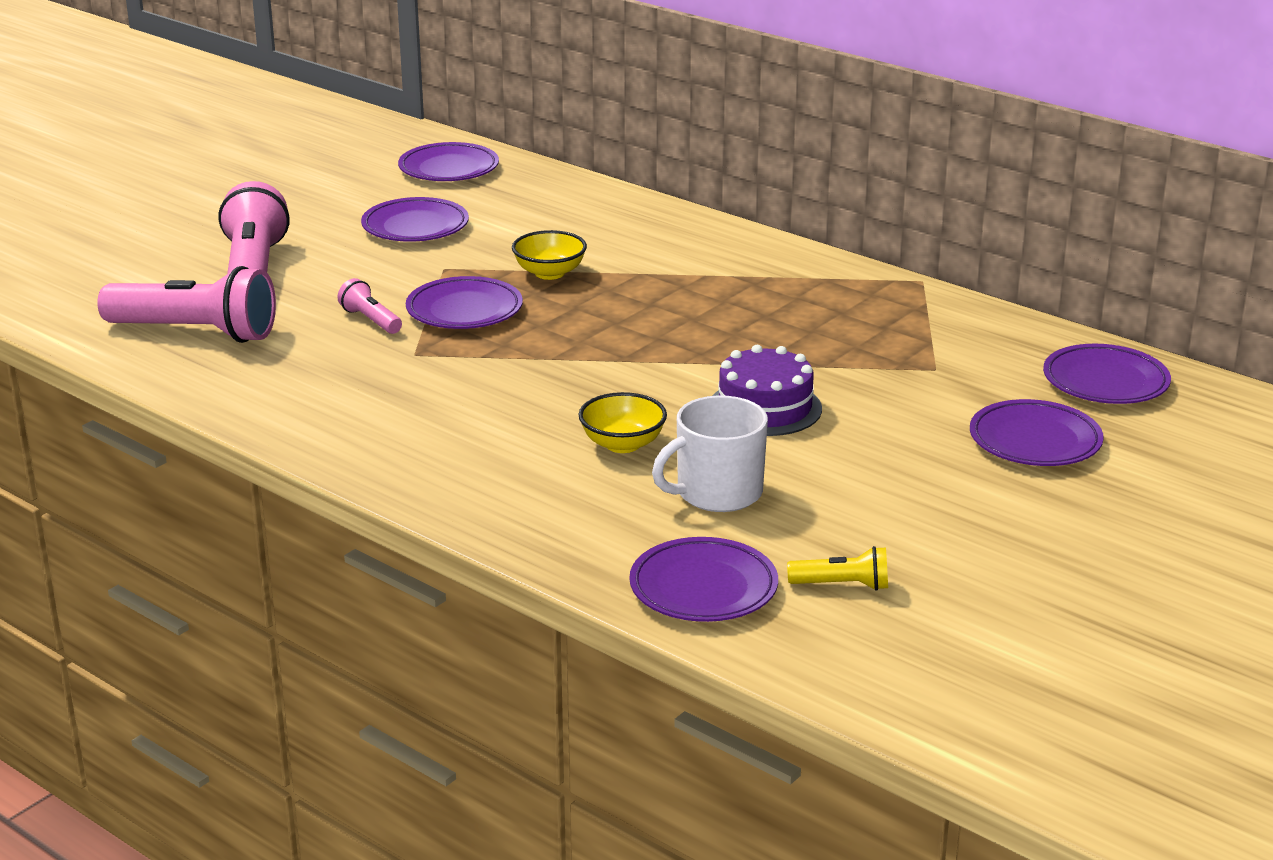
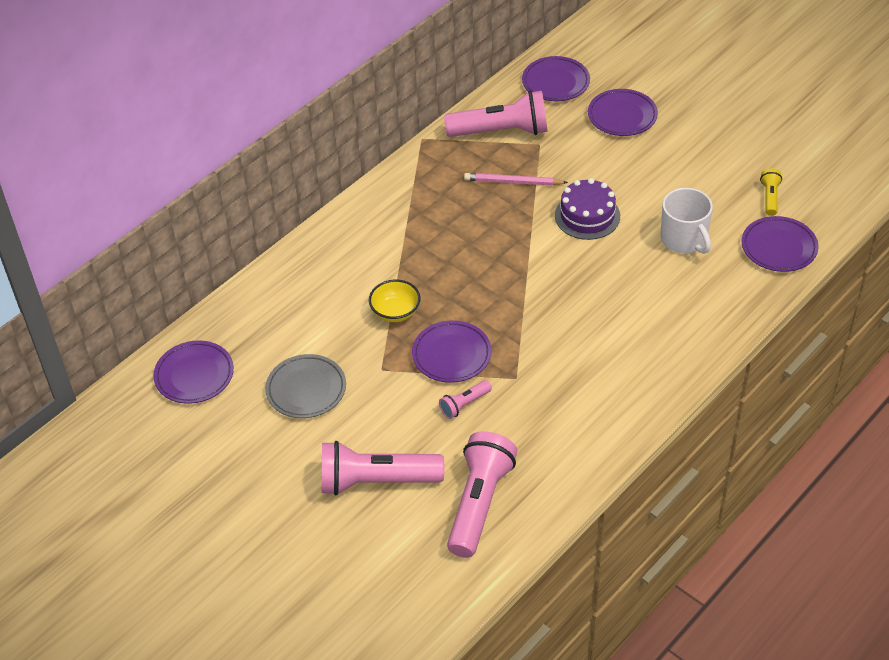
camera: 85 degrees left, 20 degrees up
purple plate [361,197,469,242] -> grey plate [265,354,346,418]
yellow bowl [578,392,667,453] -> none
none -> pink flashlight [444,90,547,137]
none -> pink pencil [464,173,568,186]

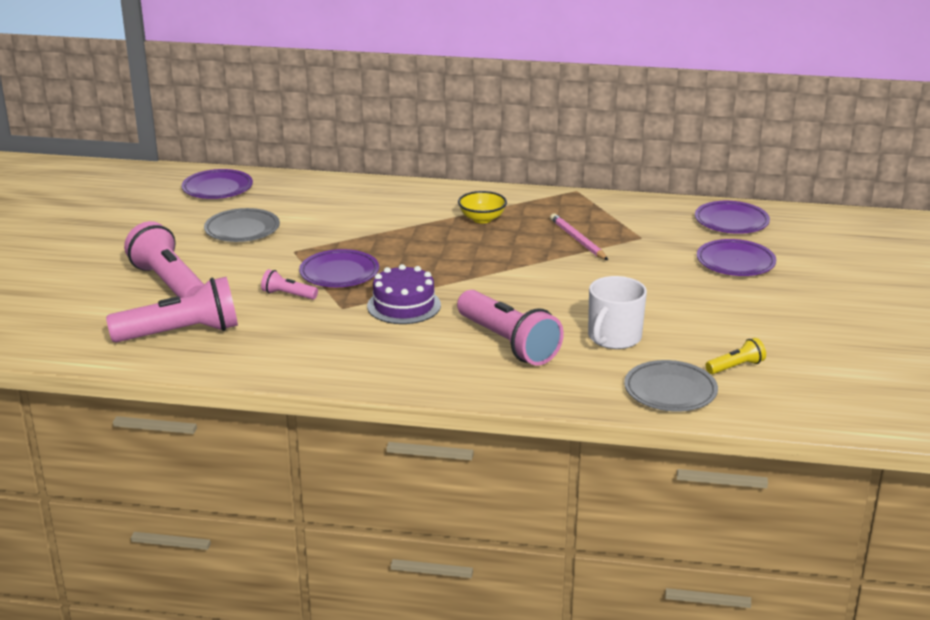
camera: 55 degrees right, 20 degrees down
yellow bowl [369,280,421,322] -> yellow bowl moved to [458,191,507,223]
pink flashlight [444,90,547,137] -> pink flashlight moved to [457,290,564,365]
purple cake [555,178,620,240] -> purple cake moved to [367,264,441,324]
purple plate [742,216,818,272] -> grey plate [624,360,718,411]

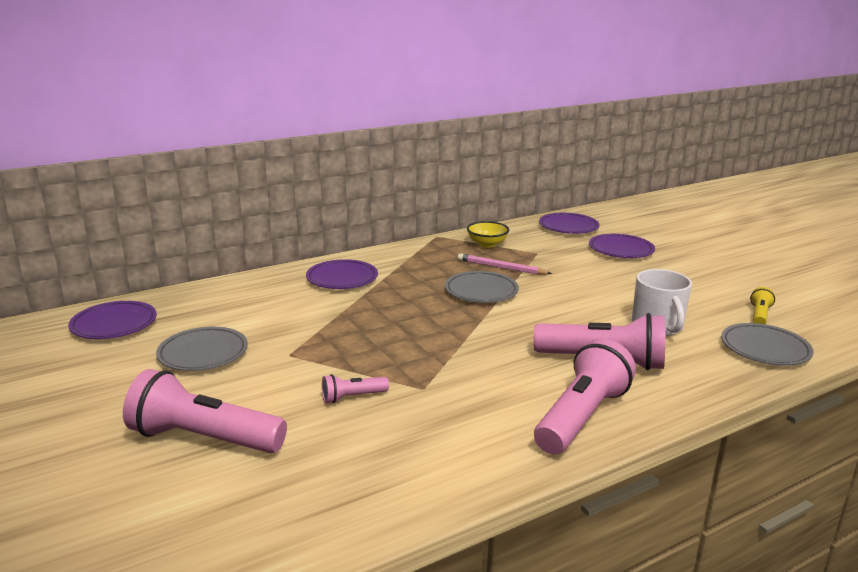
camera: 40 degrees left, 5 degrees down
pink flashlight [106,277,238,343] -> pink flashlight moved to [534,338,636,455]
purple plate [299,249,379,287] -> purple plate moved to [306,259,378,289]
purple cake [367,264,441,324] -> none
yellow bowl [458,191,507,223] -> yellow bowl moved to [467,221,509,248]
none -> grey plate [445,271,519,303]

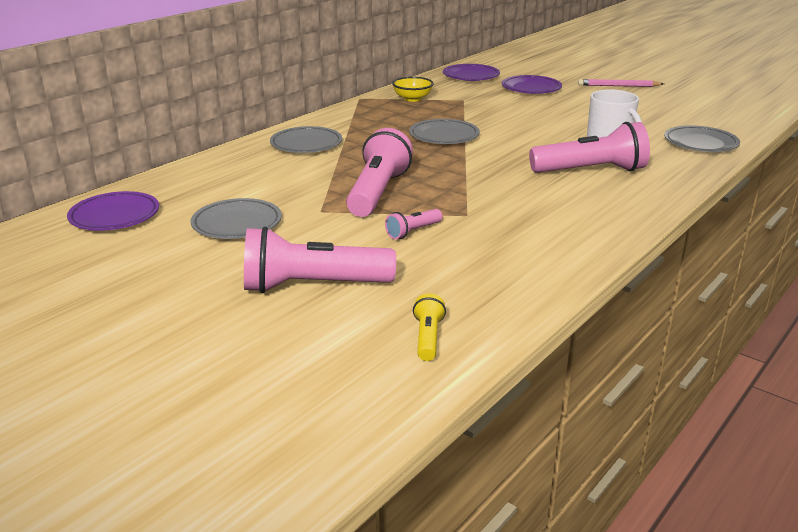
camera: 20 degrees left, 5 degrees up
purple plate [306,259,378,289] -> grey plate [270,126,342,153]
pink pencil [458,253,552,275] -> pink pencil moved to [578,79,664,87]
pink flashlight [534,338,636,455] -> pink flashlight moved to [346,128,413,217]
yellow flashlight [750,287,775,324] -> yellow flashlight moved to [413,293,446,361]

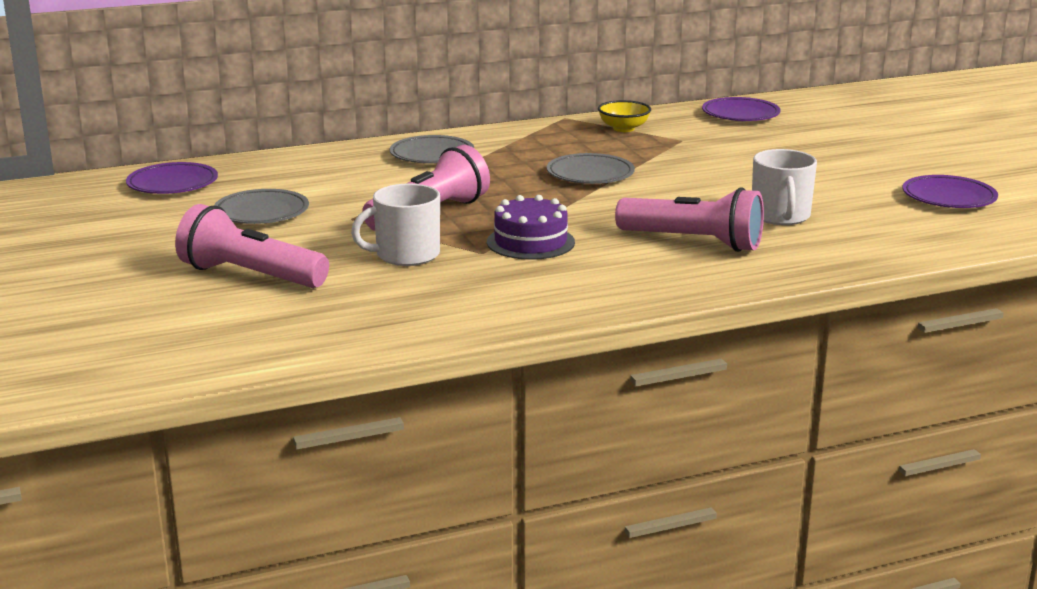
camera: 30 degrees right, 5 degrees down
pink flashlight [385,209,442,239] -> white mug [351,184,440,266]
yellow flashlight [413,293,446,361] -> none
purple plate [502,75,562,94] -> purple plate moved to [902,175,998,208]
pink pencil [578,79,664,87] -> none
grey plate [664,125,740,152] -> none
none -> purple cake [487,195,575,260]

